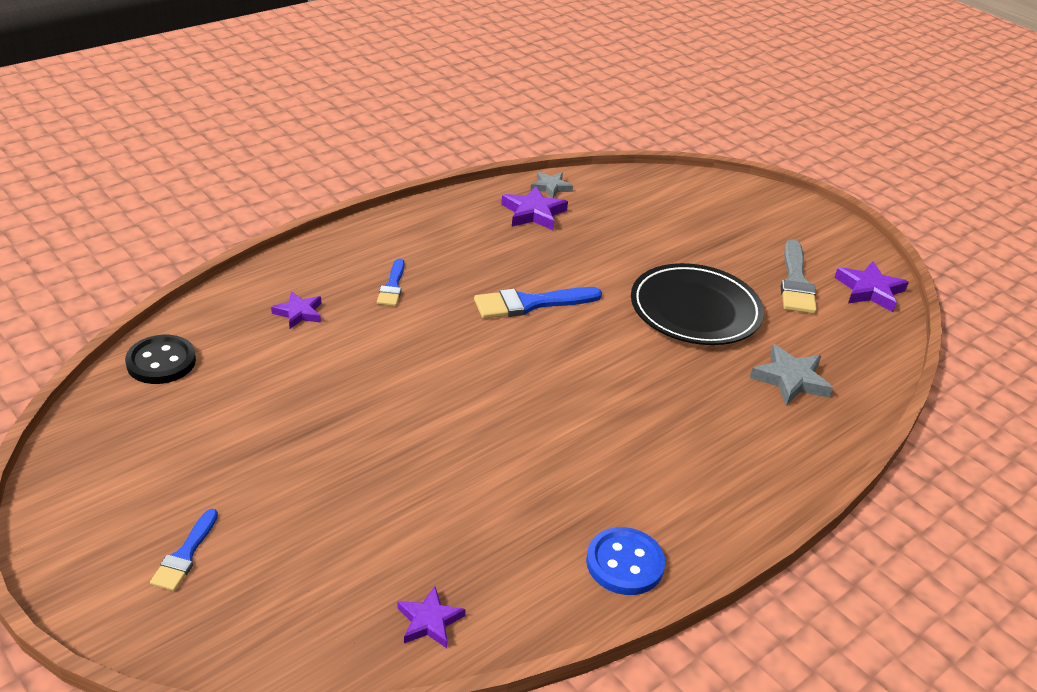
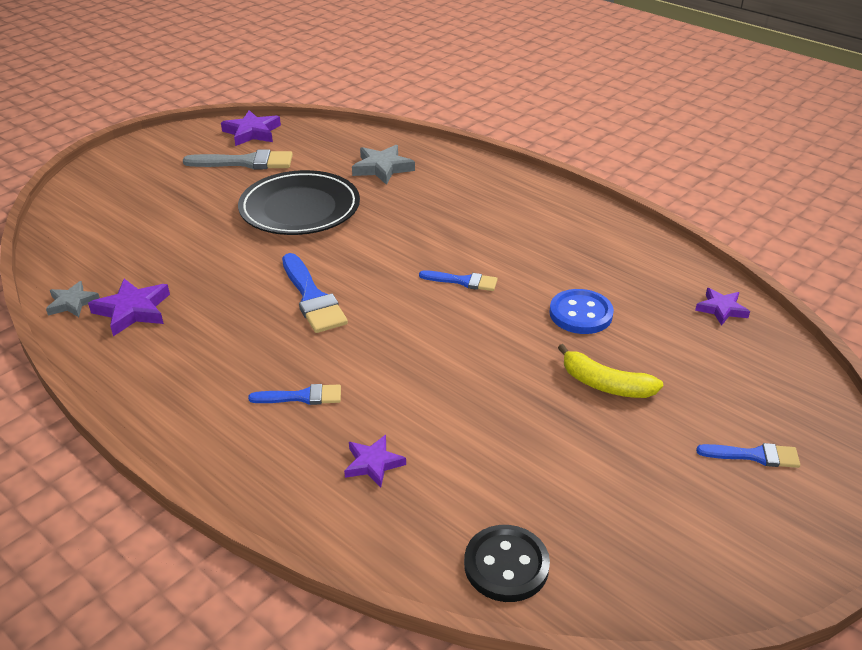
camera: 95 degrees left, 0 degrees up
blue button [586,527,665,595] -> blue button moved to [549,289,614,334]
none -> blue brush [419,270,498,291]
none -> yellow banana [558,344,663,398]

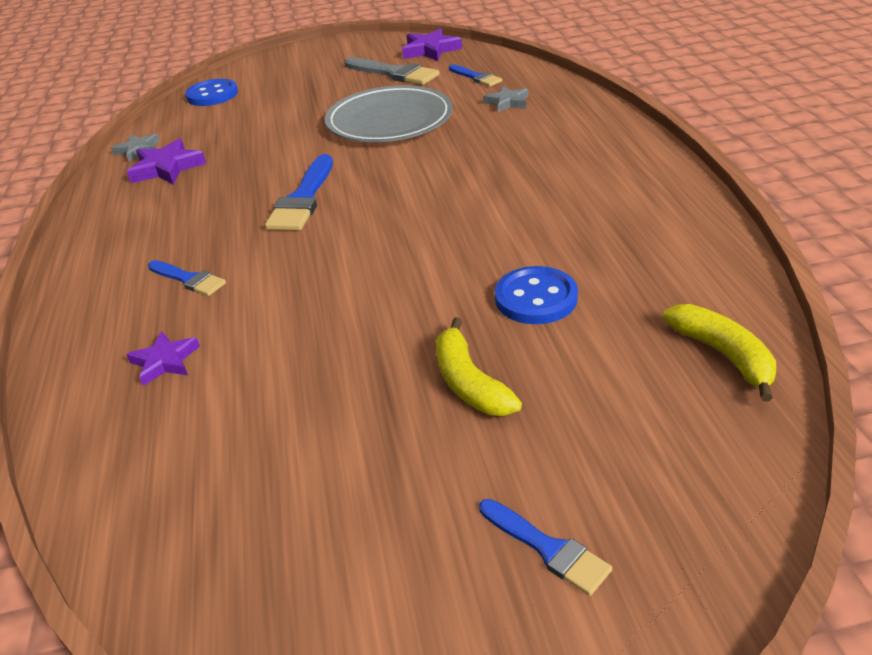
camera: 40 degrees right, 0 degrees up
black plate [238,170,360,235] -> grey plate [325,85,453,142]
grey star [352,145,415,185] -> grey star [483,86,528,113], size x0.66
blue brush [419,270,498,291] -> blue brush moved to [449,64,502,87]
black button [464,525,550,602] -> none
purple star [695,288,750,326] -> yellow banana [663,304,776,402]
none -> blue button [185,79,238,106]

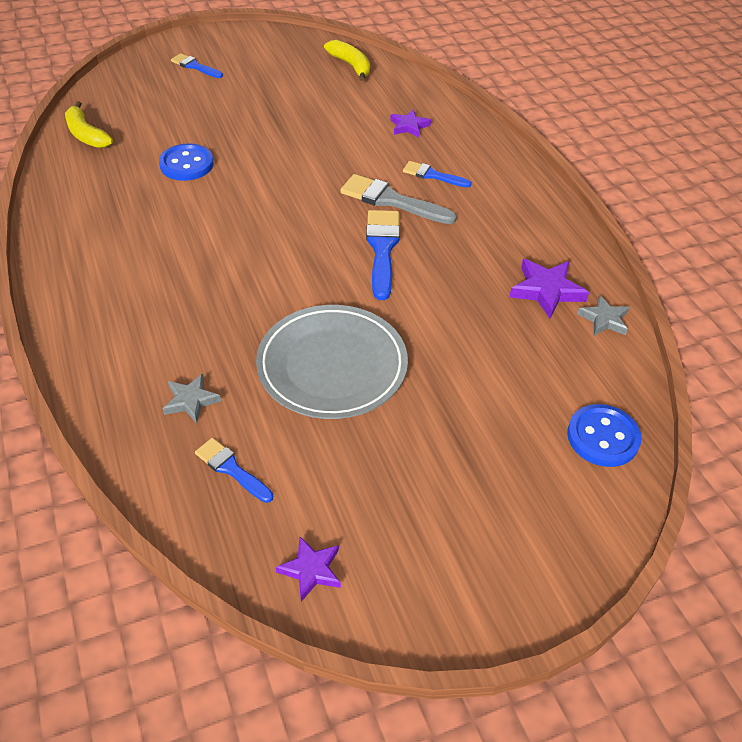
camera: 165 degrees right, 10 degrees up
grey brush [344,57,440,85] -> grey brush moved to [340,174,457,224]
purple star [402,28,462,61] -> purple star [276,536,341,602], size x0.66
yellow banana [436,317,522,416] -> yellow banana moved to [324,40,370,81]

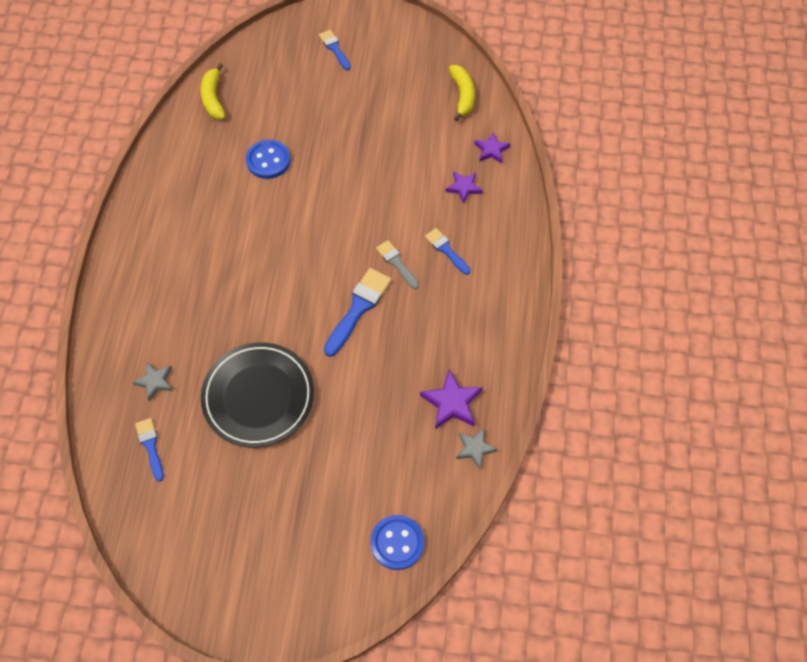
camera: 30 degrees right, 15 degrees up
grey plate [256,305,408,419] -> black plate [201,342,314,448]
purple star [276,536,341,602] -> purple star moved to [474,132,511,164]
grey brush [340,174,457,224] -> grey brush [376,240,419,289], size x0.60

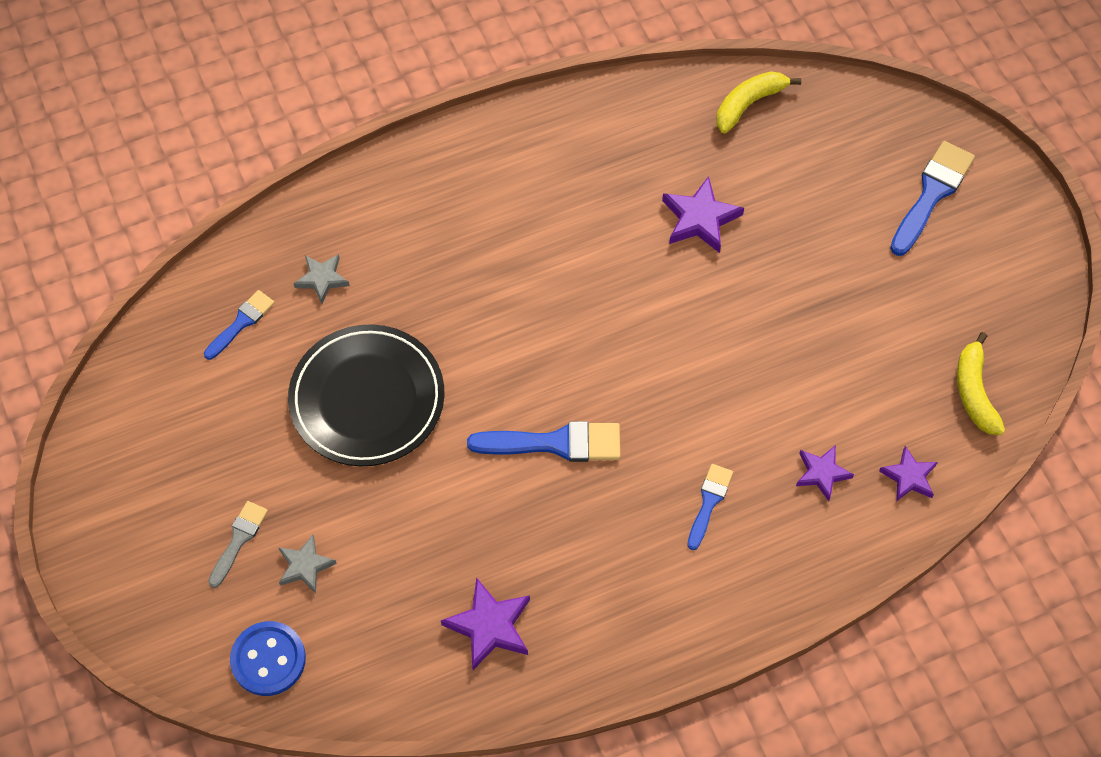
camera: 60 degrees right, 0 degrees up
blue button [246,139,291,179] -> purple star [662,176,744,253]
blue brush [319,30,351,70] -> blue brush [890,141,975,256], size x1.66
grey brush [376,240,419,289] -> grey brush moved to [208,501,268,588]
yellow banana [449,65,475,121] -> yellow banana turned 120 degrees clockwise [957,332,1005,435]
grey star [456,428,498,469] -> grey star moved to [279,535,337,593]

